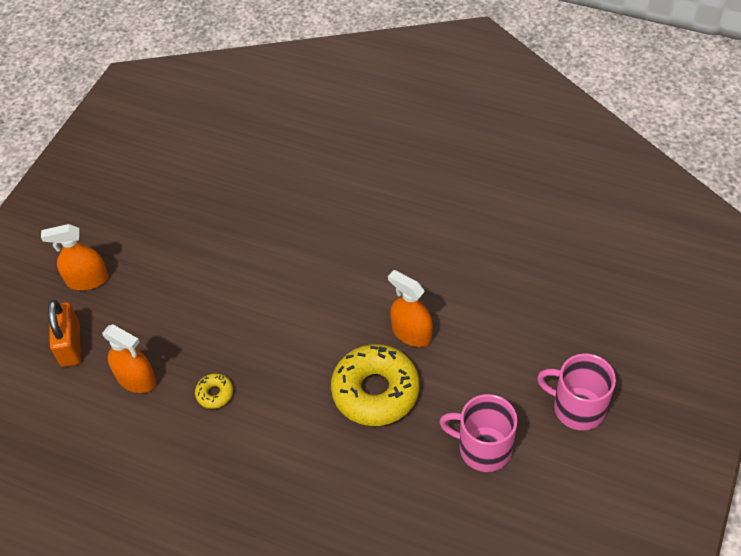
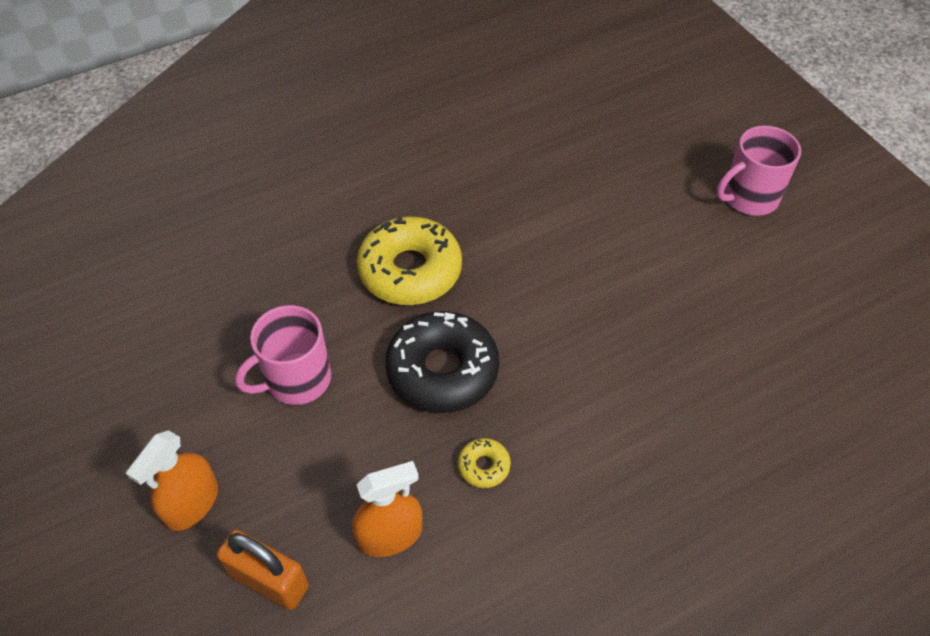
camera: 55 degrees left, 0 degrees up
yellow donut [331,344,419,426] -> yellow donut moved to [357,217,462,305]
orange spray bottle [388,270,433,347] -> none
pink mug [439,394,518,472] -> pink mug moved to [235,305,331,405]
none -> black donut [385,311,499,413]

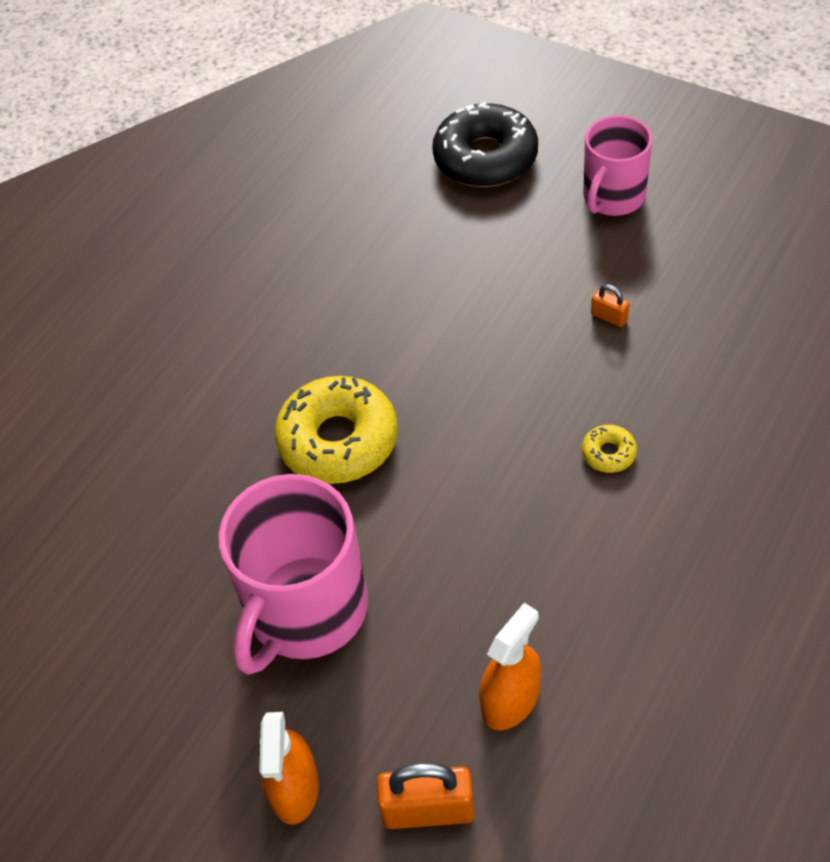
camera: 25 degrees left, 0 degrees up
pink mug [235,305,331,405] -> pink mug [219,474,368,675], size x1.59
black donut [385,311,499,413] -> black donut moved to [432,102,538,187]
yellow donut [458,438,511,488] -> yellow donut moved to [582,425,637,473]
none -> orange padlock [591,284,629,327]

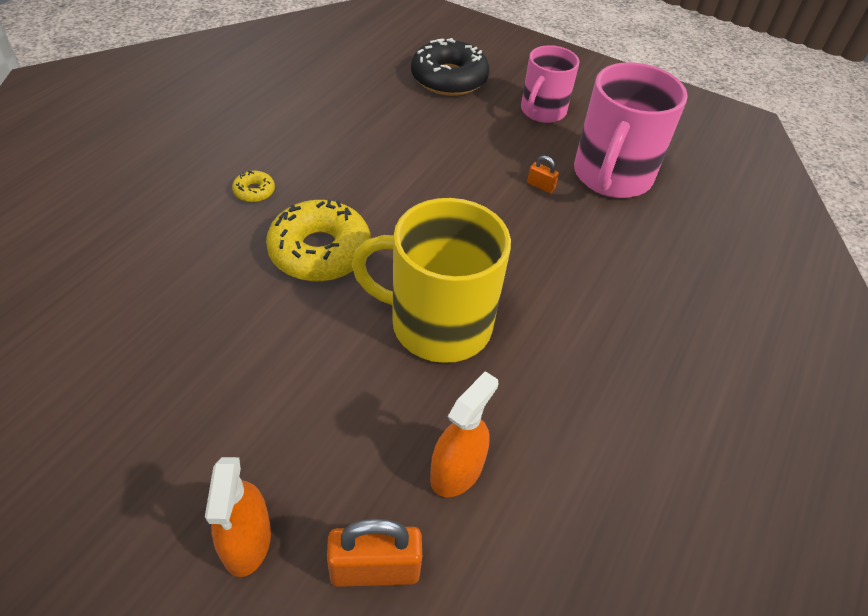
camera: 10 degrees left, 5 degrees down
pink mug [219,474,368,675] -> pink mug moved to [574,62,688,198]
yellow donut [582,425,637,473] -> yellow donut moved to [232,171,275,202]
none -> yellow mug [352,198,511,363]

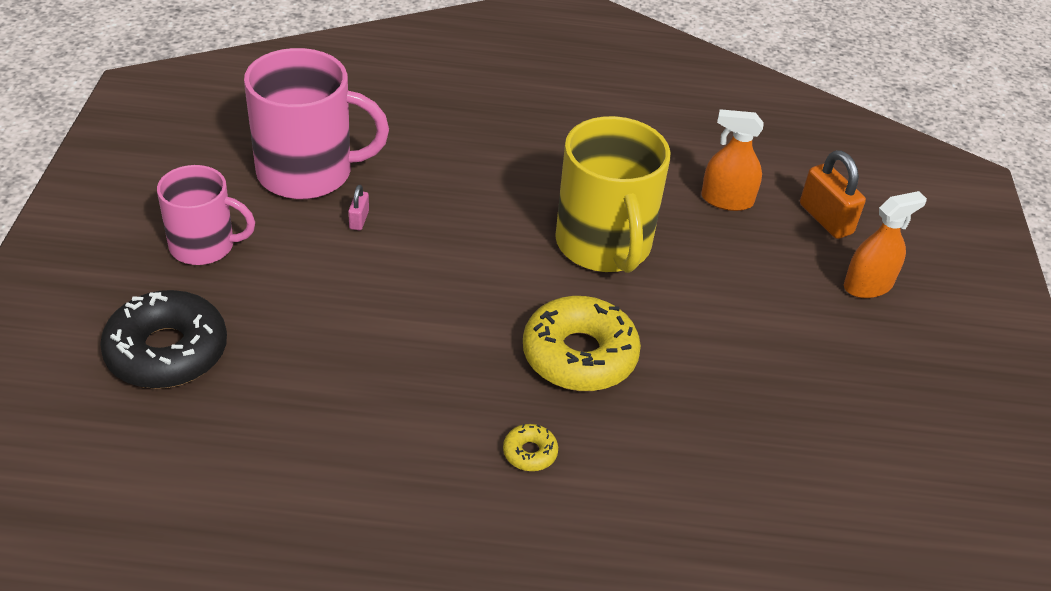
camera: 115 degrees left, 5 degrees down
orange padlock [527,155,559,193] -> pink padlock [348,185,369,230]

